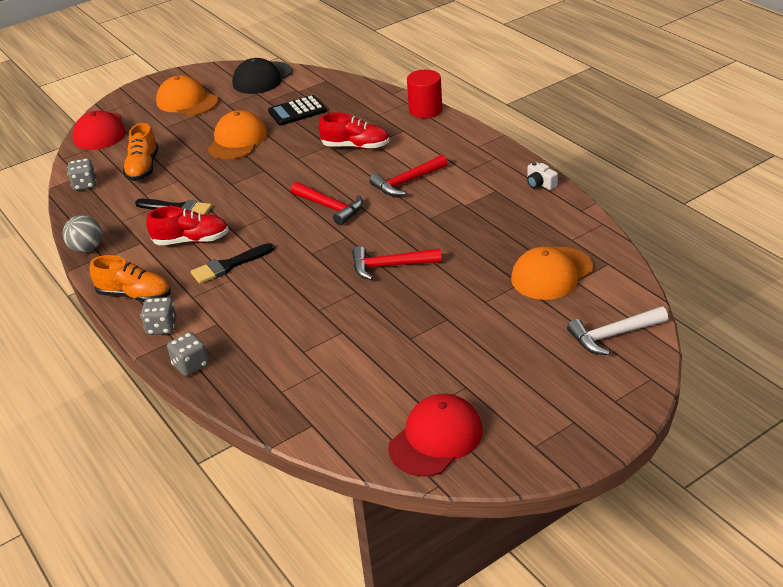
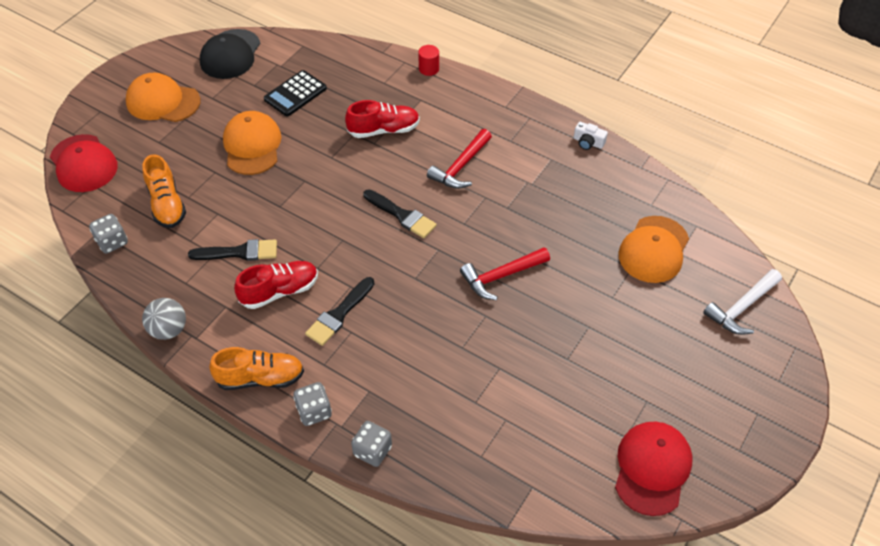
camera: 25 degrees left, 15 degrees up
red hammer [291,182,363,226] -> black brush [363,189,437,238]
red cylinder [407,70,442,118] -> red cylinder [418,45,439,76], size x0.59

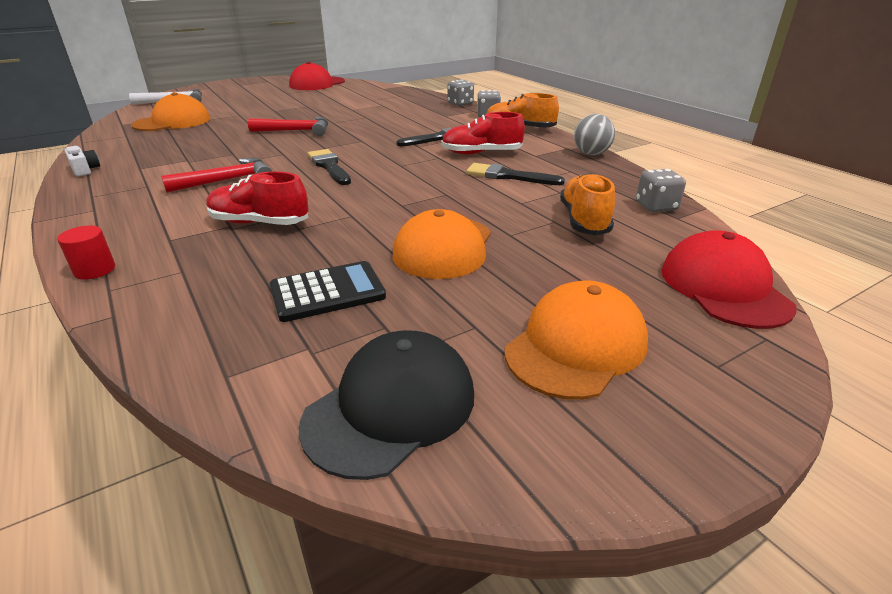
camera: 155 degrees left, 20 degrees down
orange cap [126,73,200,122] -> orange cap turned 90 degrees counterclockwise [505,280,648,400]

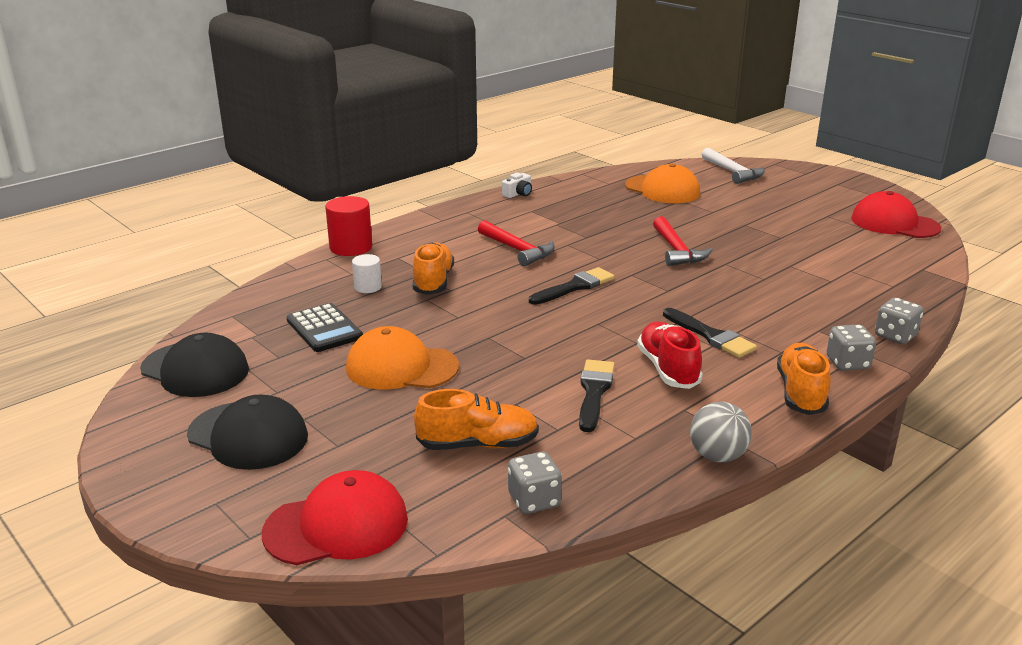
camera: 80 degrees right, 5 degrees down
red cylinder [57,226,115,280] -> red cylinder [325,196,372,256], size x1.68
red shoe [206,171,309,225] -> orange shoe [412,242,454,295]
orange cap [505,280,648,400] -> black cap [187,394,308,470]
none -> white cylinder [352,254,382,293]

